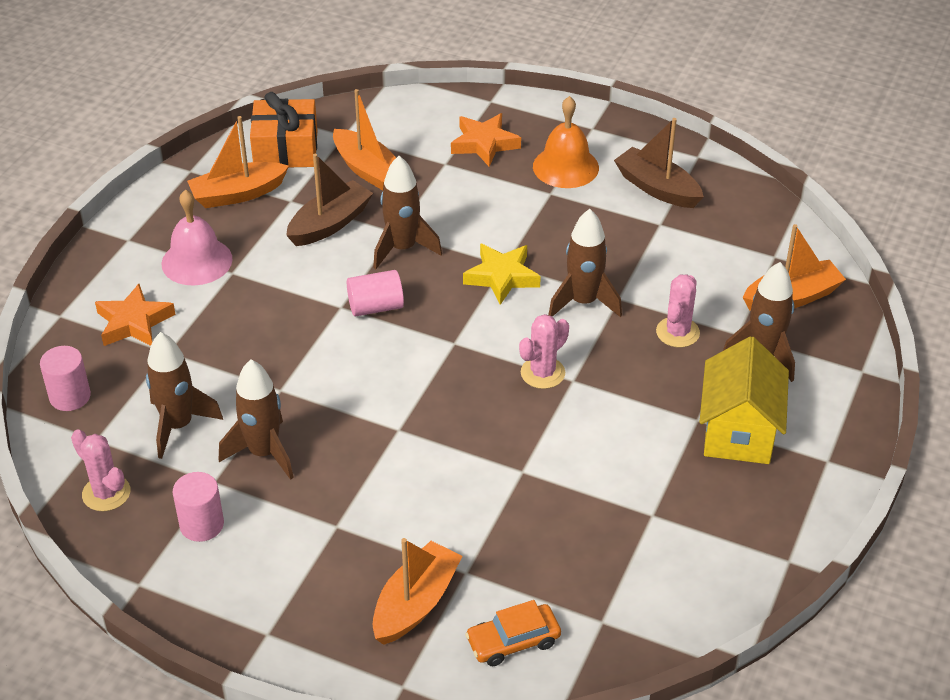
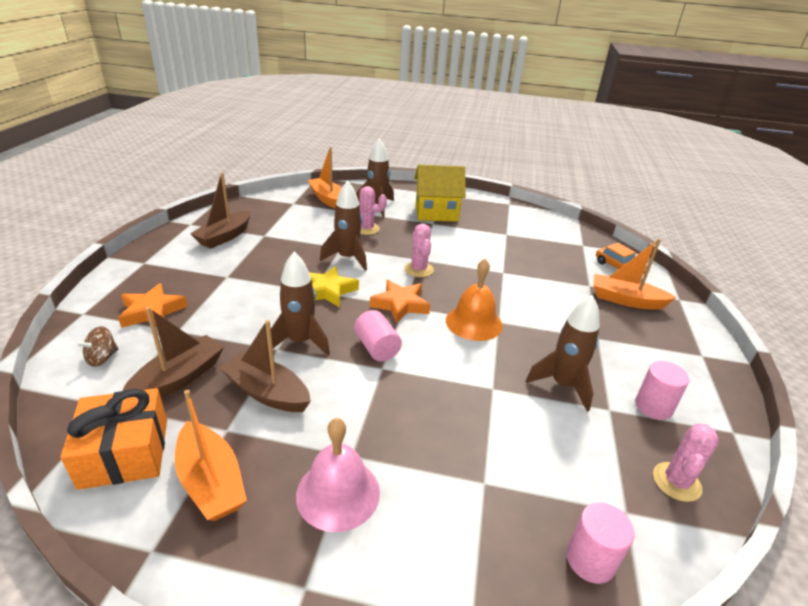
camera: 105 degrees left, 10 degrees down
orange star [95,284,176,346] -> orange star moved to [370,280,430,324]
brown rocket [146,332,223,459] -> none
orange boat [333,89,396,191] -> brown boat [122,307,224,398]
pink cactus [519,314,569,389] -> pink cactus turned 45 degrees clockwise [404,224,434,277]
orange bell [533,96,599,188] -> orange bell moved to [446,259,503,341]
none -> brown spinning top [76,326,119,367]

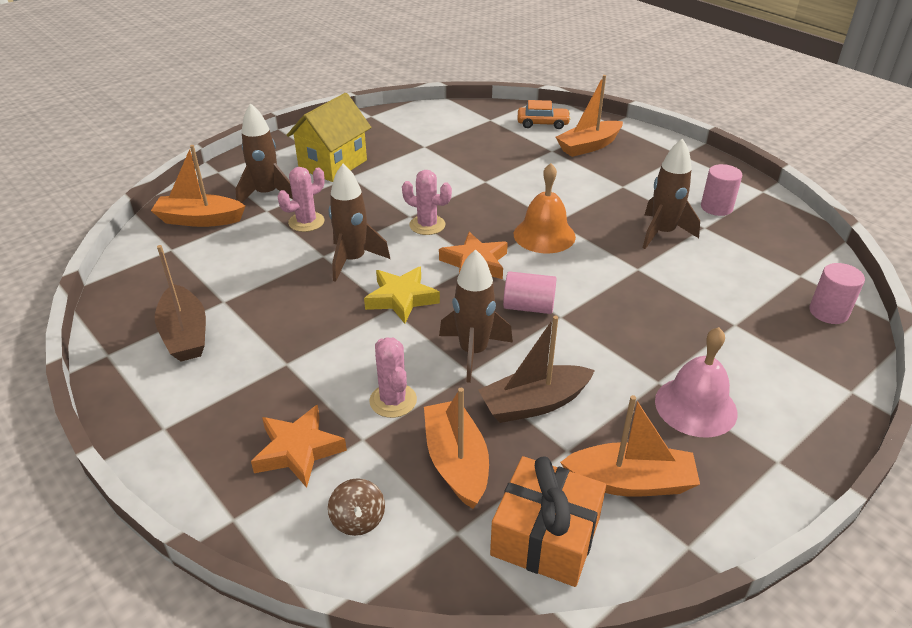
camera: 50 degrees left, 5 degrees up
brown boat [122,307,224,398] -> orange boat [424,388,489,509]
pink cactus [653,423,719,502] -> pink cactus moved to [369,338,417,418]

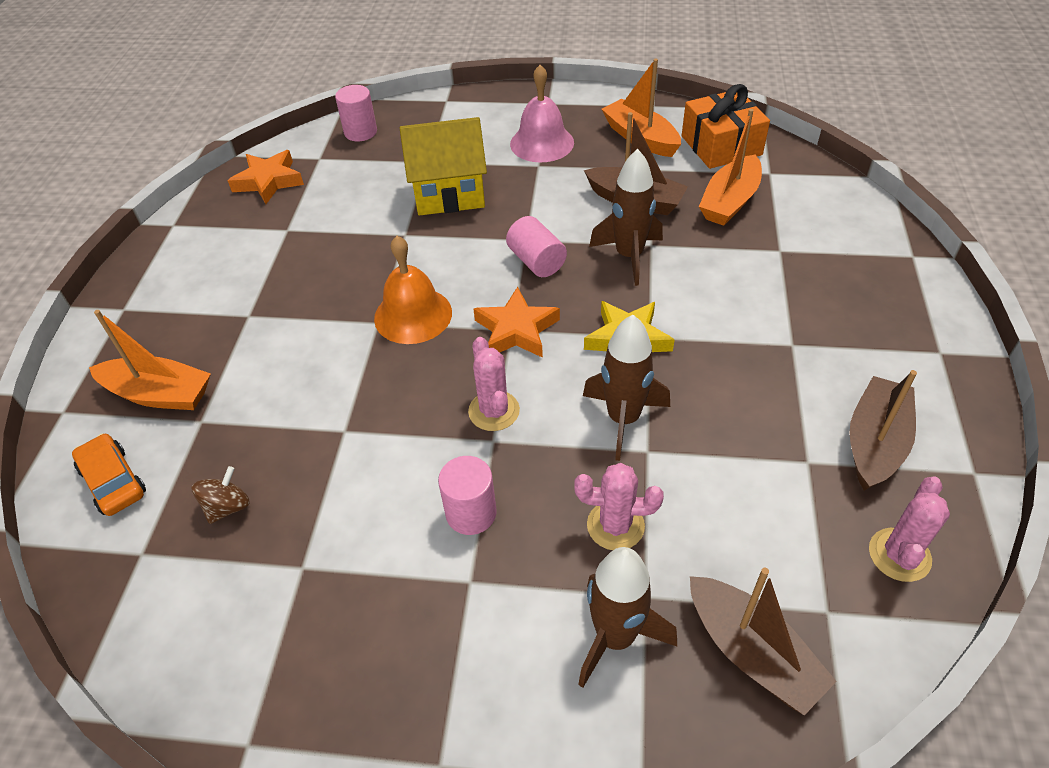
camera: 130 degrees left, 10 degrees up
orange boat [151,145,245,227] -> brown boat [690,568,837,715]
orange star [251,405,347,488] -> orange star moved to [228,150,304,204]
yellow house [287,93,371,182] -> yellow house moved to [400,117,487,216]
brown spinning top [328,478,385,536] -> brown spinning top moved to [192,466,250,524]
pink cactus [369,338,417,418] -> pink cactus moved to [869,476,950,582]
brown rocket [643,138,700,249] -> none
pink cylinder [701,164,742,216] -> pink cylinder moved to [438,456,497,535]

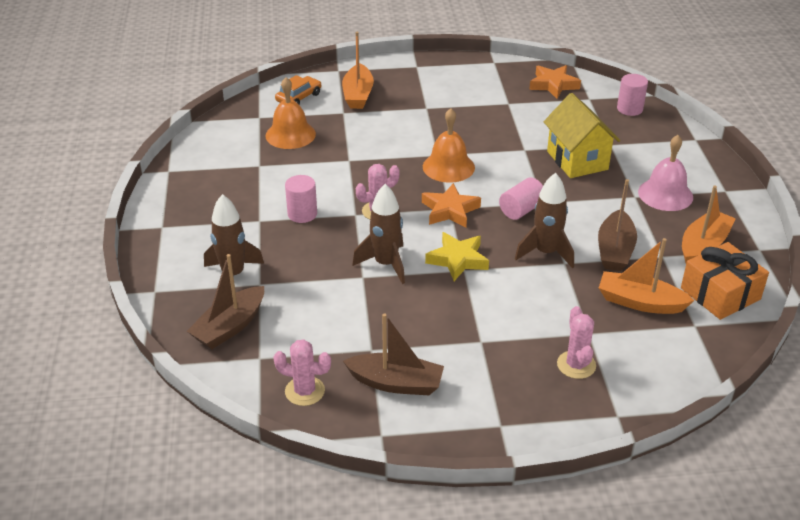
camera: 75 degrees right, 10 degrees down
brown spinning top [192,466,250,524] -> orange bell [266,77,316,149]
pink cactus [574,463,664,550] -> pink cactus moved to [557,306,596,379]

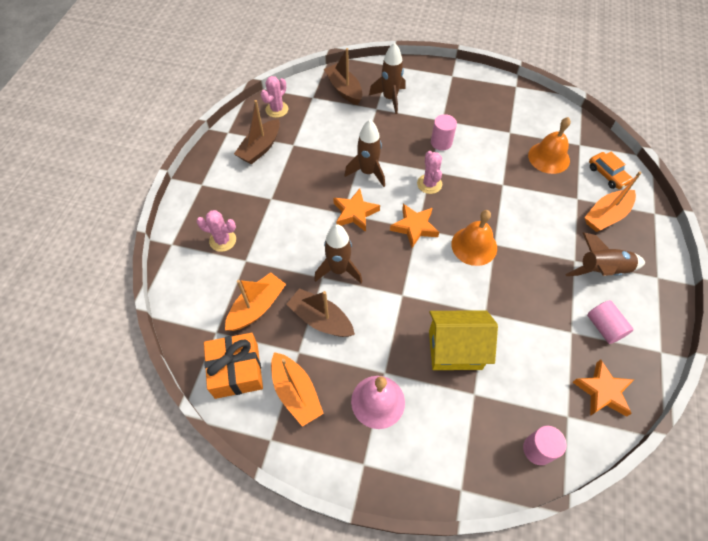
camera: 110 degrees right, 20 degrees up
orange boat [342,32,374,109] -> orange boat turned 60 degrees counterclockwise [584,171,641,232]
yellow star [425,232,489,281] -> orange star [333,189,380,232]
pink cylinder [499,178,543,220] -> pink cylinder moved to [587,300,634,344]
none -> brown rocket [565,232,645,276]

